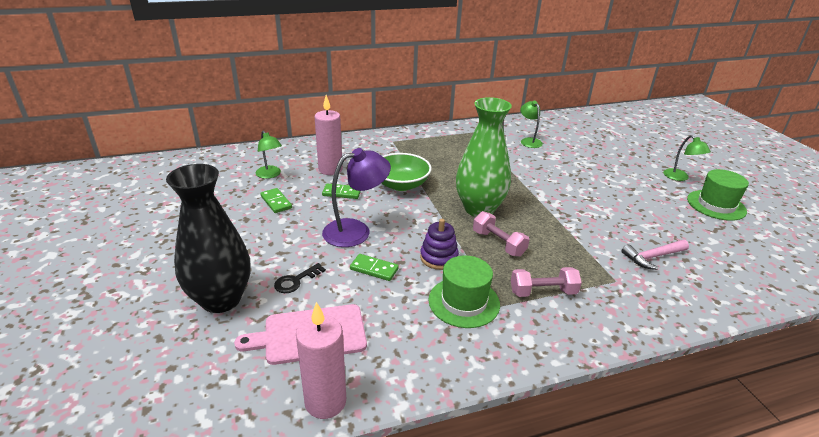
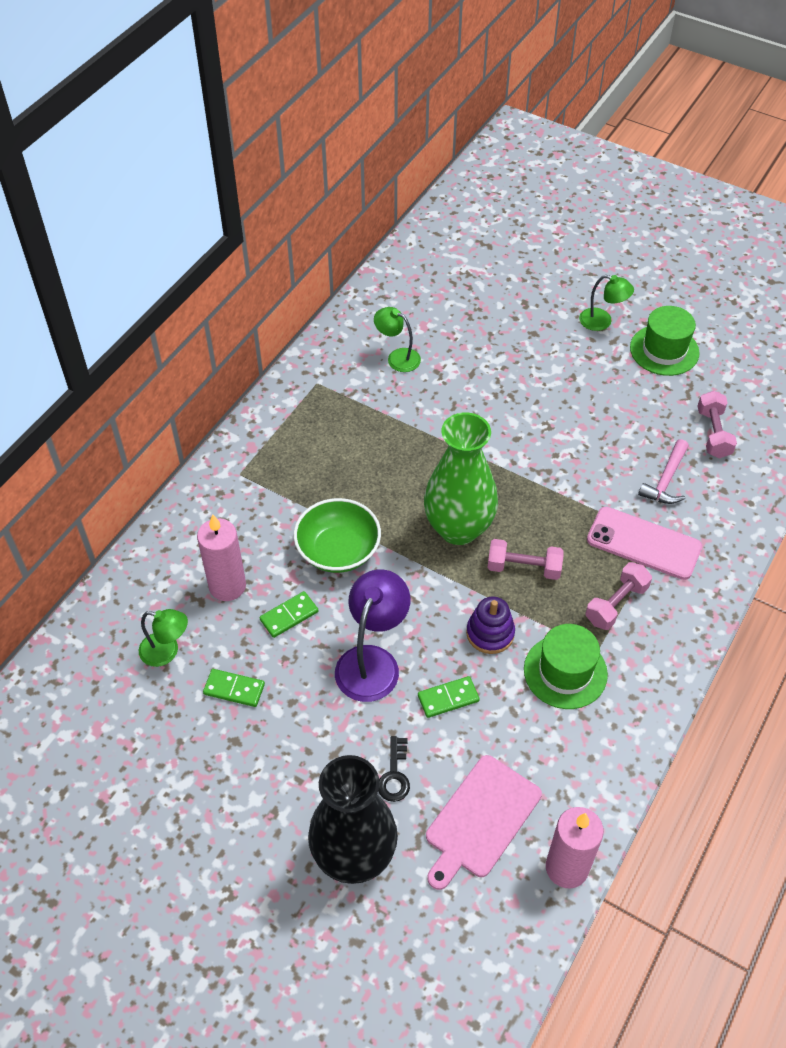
camera: 40 degrees left, 20 degrees up
none -> pink phone [587,507,702,580]
none -> pink dumbbell [697,391,737,458]

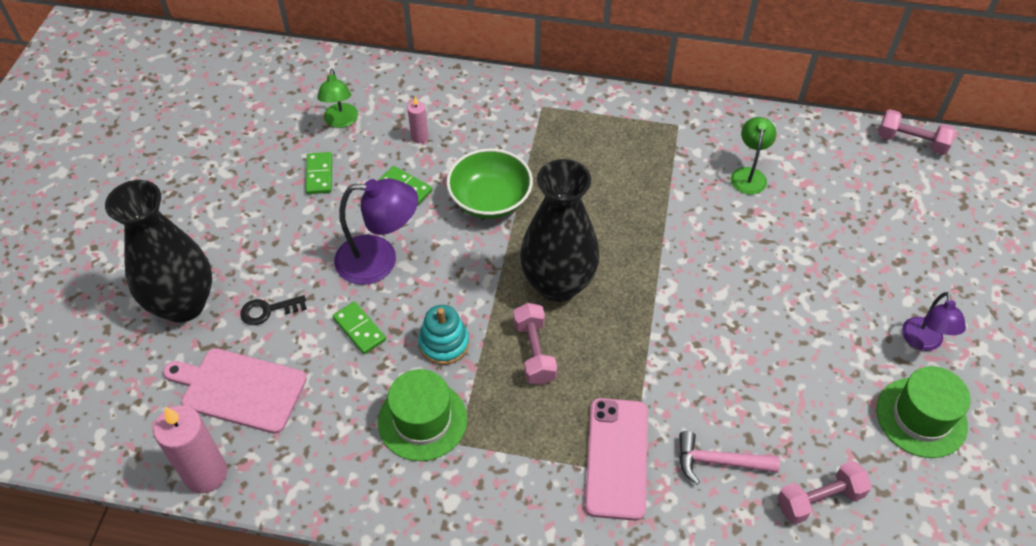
camera: 70 degrees right, 0 degrees up
pink candle [197,514,246,601] -> pink candle [408,97,428,143], size x0.51
green vase [424,412,498,545] -> black vase [520,159,600,302]
purple stacking toy [466,597,515,654] -> turquoise stacking toy [418,305,469,365]
green lamp [579,275,634,331] -> purple lamp [902,292,966,351]
pink dumbbell [586,562,652,630] -> pink dumbbell moved to [879,109,956,155]

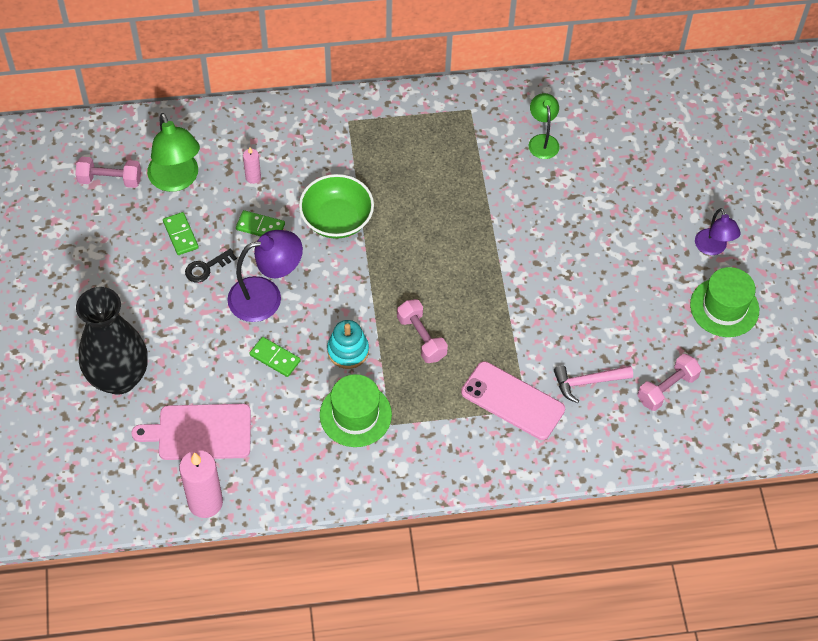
camera: 20 degrees left, 5 degrees up
black key [240,295,307,325] -> black key moved to [185,249,237,283]
green lamp [317,69,358,128] -> green lamp [147,113,200,192], size x1.62
black vase [520,159,600,302] -> none
pink phone [585,398,648,521] -> pink phone turned 45 degrees counterclockwise [461,361,565,440]
pink dumbbell [879,109,956,155] -> pink dumbbell moved to [75,157,141,188]

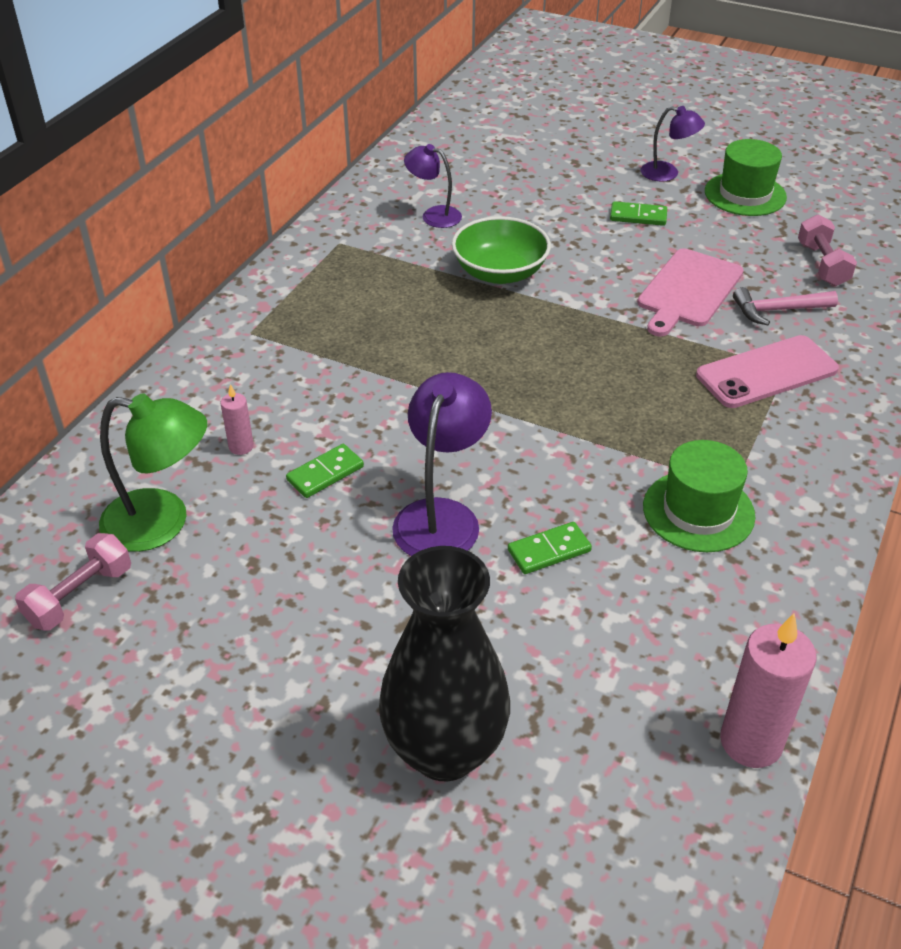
camera: 55 degrees left, 15 degrees down
pink cutting board [131,404,251,460] -> pink cutting board moved to [637,248,744,336]
green domino [163,212,199,255] -> green domino moved to [610,201,667,226]
black key [185,249,237,283] -> none
green bowl [299,174,374,239] -> green bowl moved to [452,216,551,284]
turquoise stacking toy [327,320,369,369] -> none
pink dumbbell [397,299,448,363] -> none
green lamp [529,93,559,159] -> purple lamp [404,144,462,228]
pink hammer [554,366,633,403] -> pink hammer turned 60 degrees clockwise [733,287,838,325]

